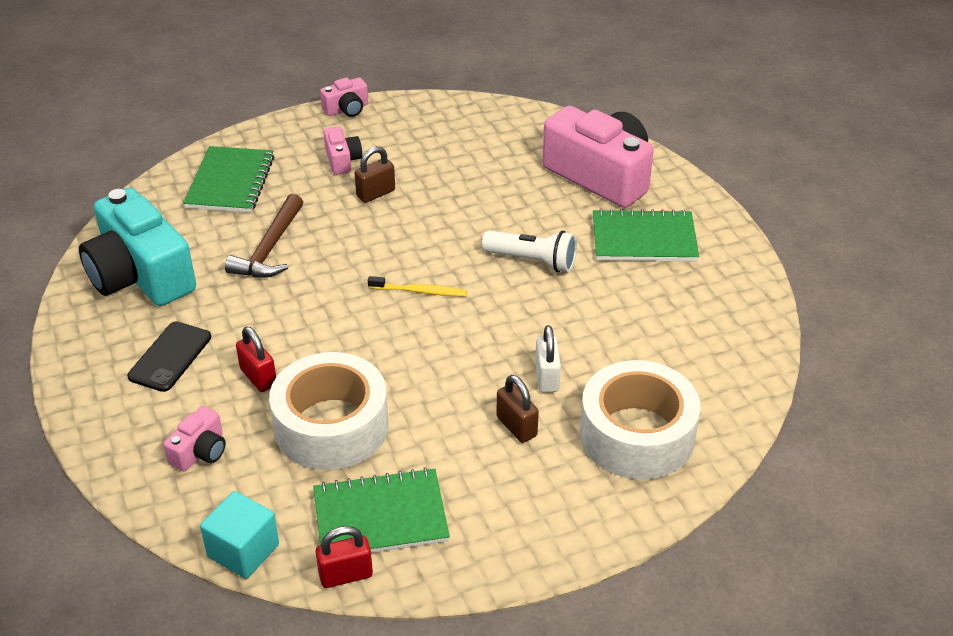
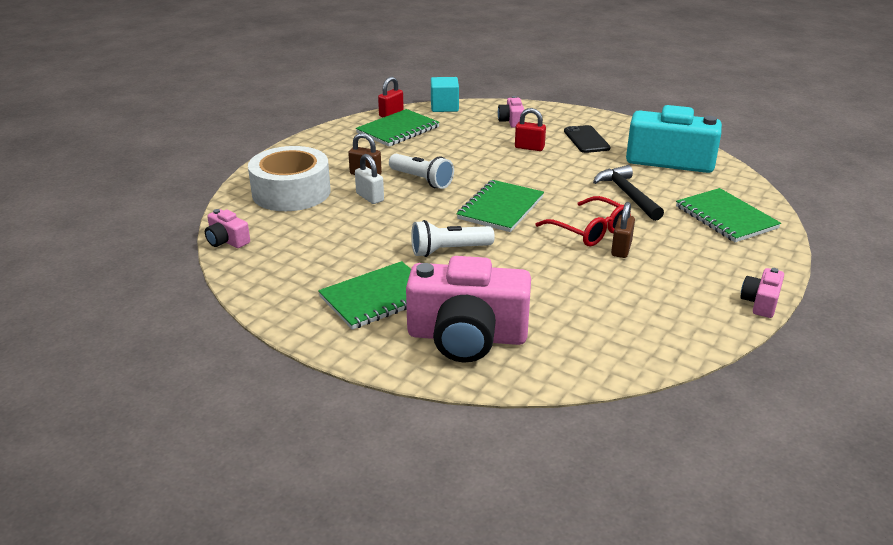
camera: 145 degrees right, 10 degrees down
brown hammer [225,194,303,278] -> black hammer [593,165,664,221]
white tape [269,352,389,470] -> none
pink camera [324,126,362,175] -> pink camera moved to [205,209,250,248]
yellow toothbrush [368,276,467,297] -> green notebook [457,180,544,232]
none -> white flashlight [389,154,454,189]
none -> red glasses [535,196,631,246]

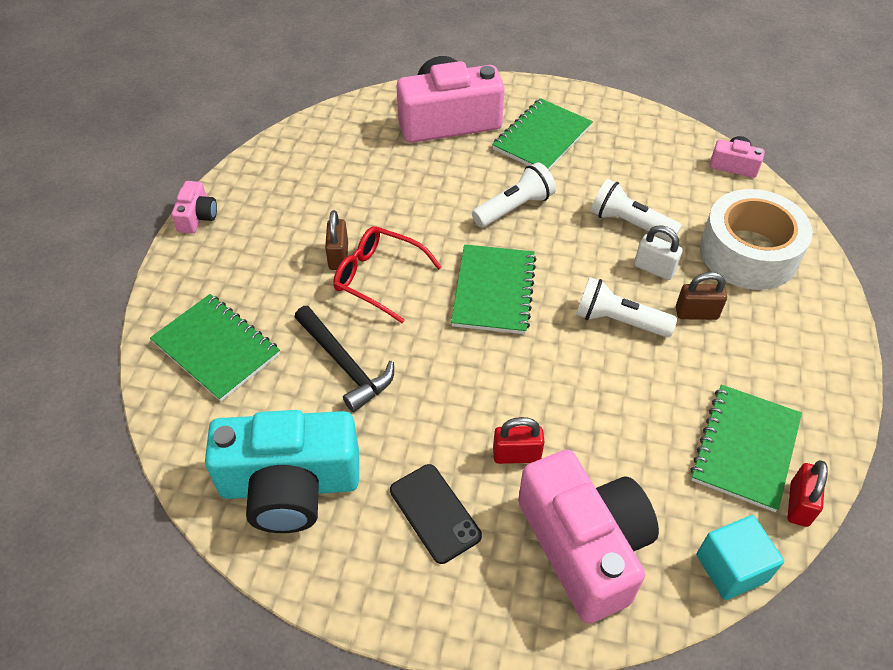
camera: 160 degrees right, 20 degrees up
pink camera [498,96,524,128] -> pink camera [518,450,659,624], size x2.24
none -> white flashlight [591,179,682,242]

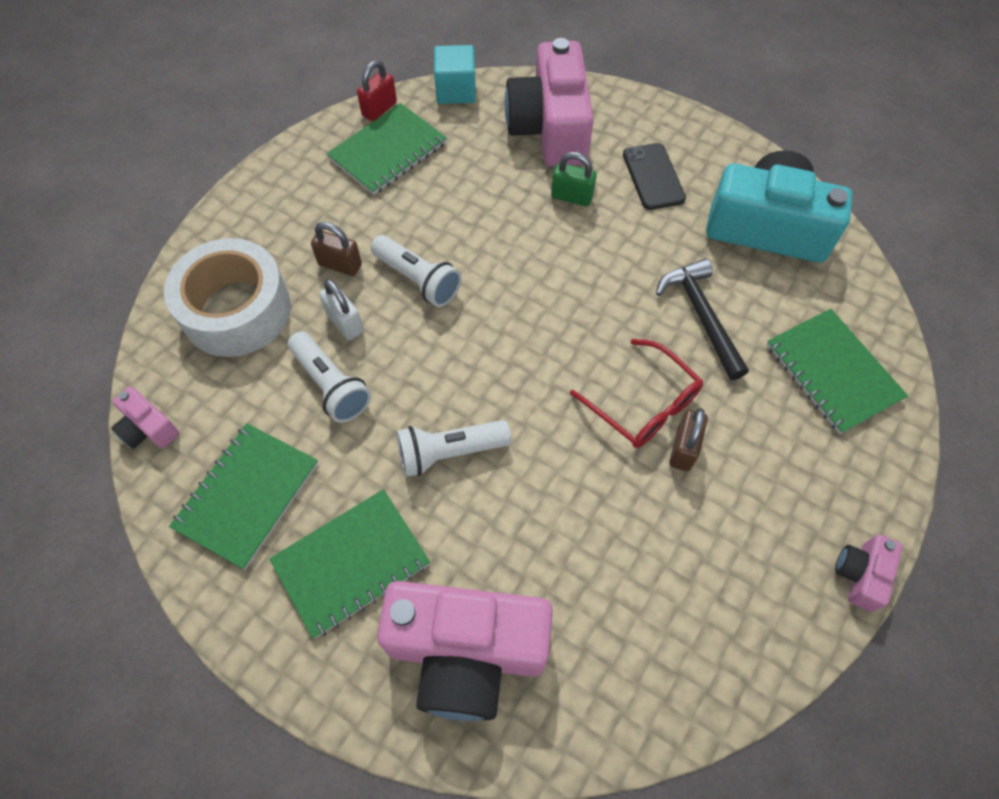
camera: 160 degrees left, 10 degrees up
green notebook [451,244,537,334] -> green notebook moved to [169,423,318,570]
red padlock [493,417,544,464] -> green padlock [551,152,597,206]

